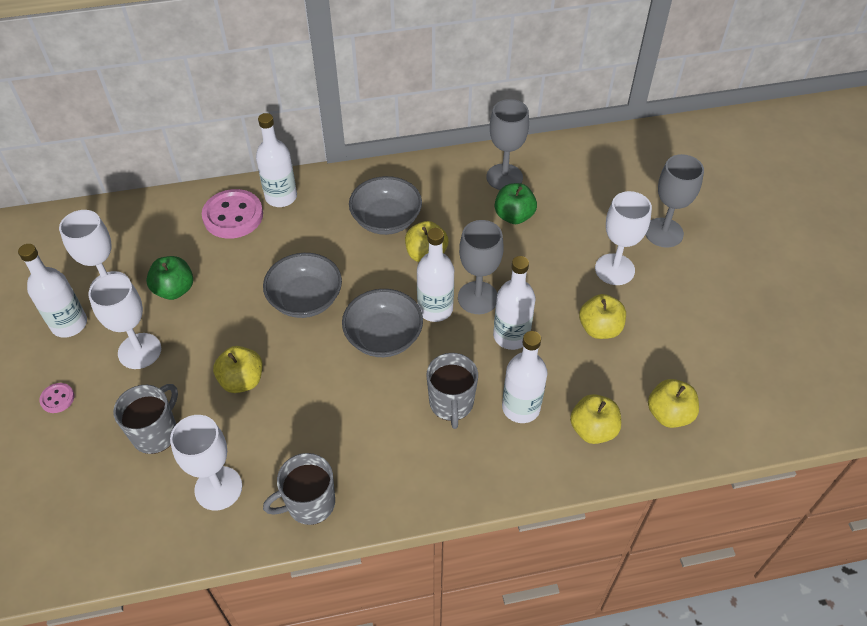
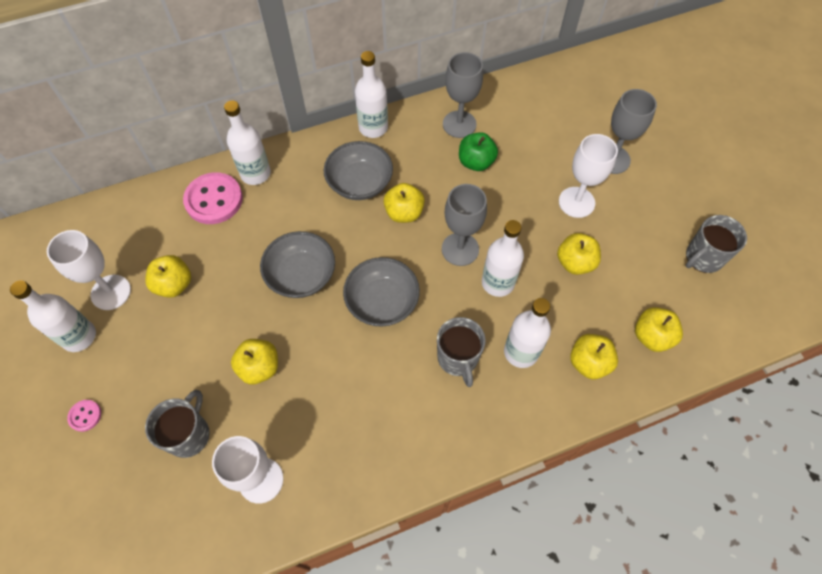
camera: 10 degrees left, 10 degrees up
white goblet [88,274,161,369] -> none
green apple [146,256,193,300] -> yellow apple [145,255,191,298]
grey mug [263,453,335,525] -> grey mug moved to [686,215,747,273]
white bottle [417,228,454,322] -> white bottle moved to [355,51,388,138]

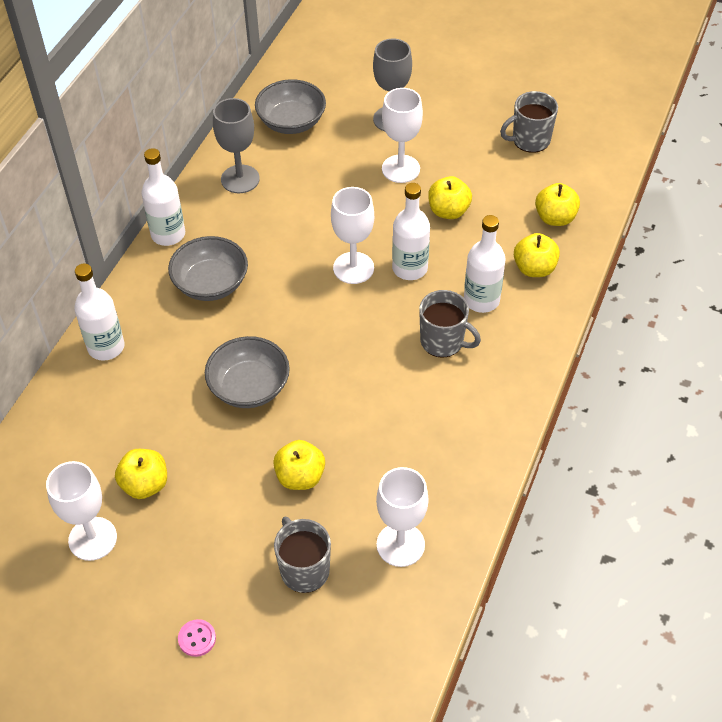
camera: 45 degrees left, 10 degrees down
white bottle [10,280,96,352] -> none
pink button [183,172,243,224] -> none
grey bowl [343,257,420,327] -> grey bowl moved to [255,79,326,134]
yellow apple [383,183,425,223] -> none
grey goblet [442,184,487,266] -> white goblet [331,187,374,284]
green apple [459,132,498,171] -> none
grey mug [686,215,747,273] -> grey mug turned 60 degrees clockwise [500,91,558,153]

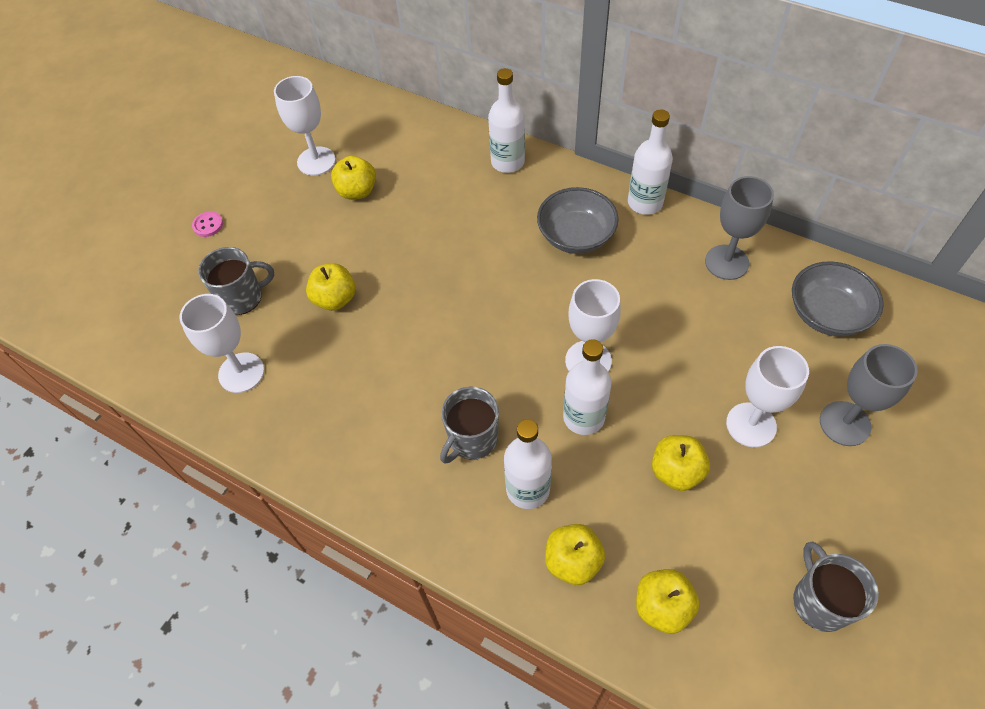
camera: 100 degrees right, 5 degrees up
grey bowl [205,336,290,408] -> none

